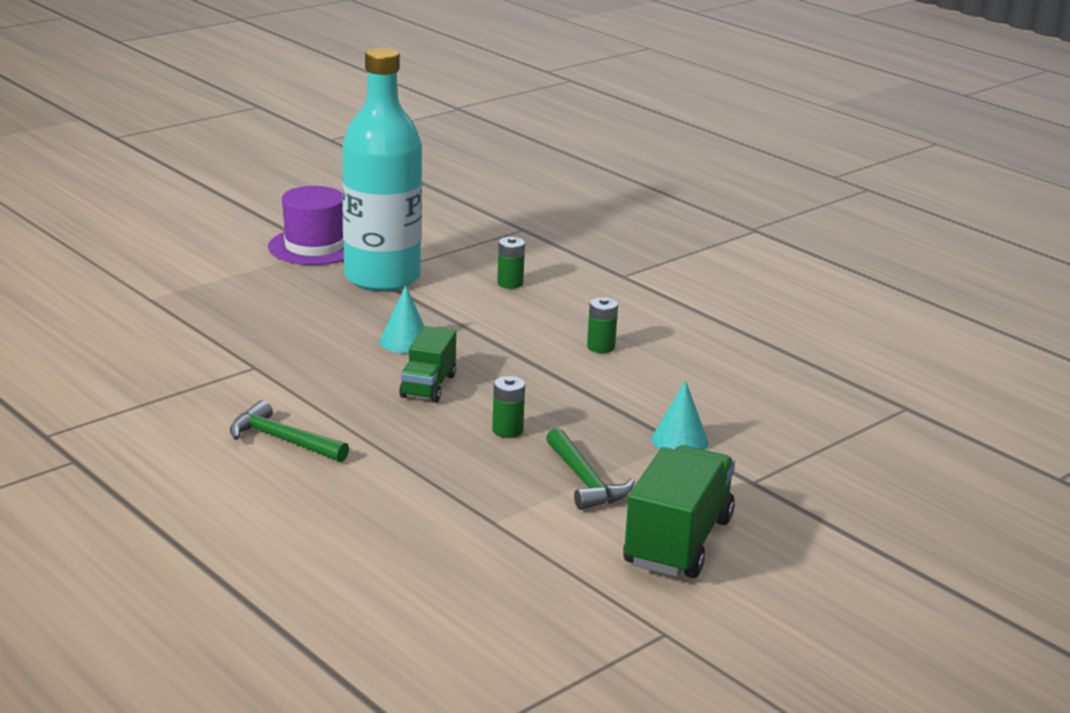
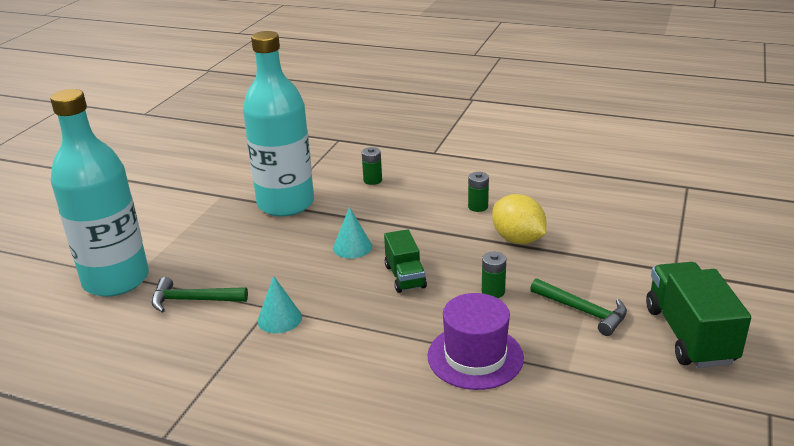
camera: 25 degrees left, 5 degrees up
green hammer [230,400,349,462] -> green hammer moved to [152,277,248,313]
purple hat [268,186,344,265] -> purple hat moved to [428,293,524,390]
turquoise cone [652,381,709,450] -> turquoise cone moved to [257,276,302,333]
none -> turquoise bottle [50,89,149,297]
none -> yellow lemon [492,194,547,244]

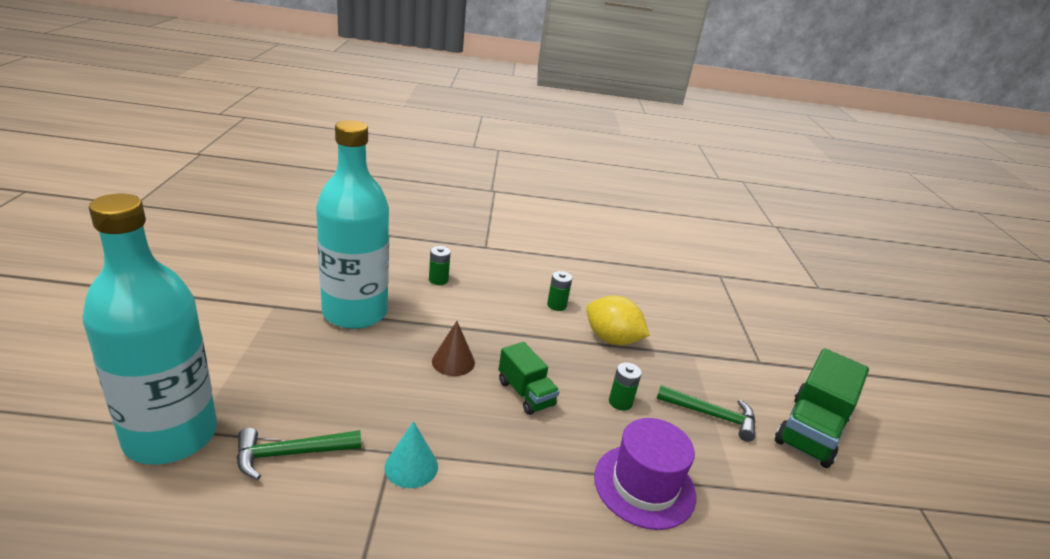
camera: 25 degrees left, 0 degrees up
turquoise cone [333,207,372,258] -> brown cone [432,321,475,376]
green truck [646,262,751,368] -> green truck turned 120 degrees counterclockwise [775,348,869,468]

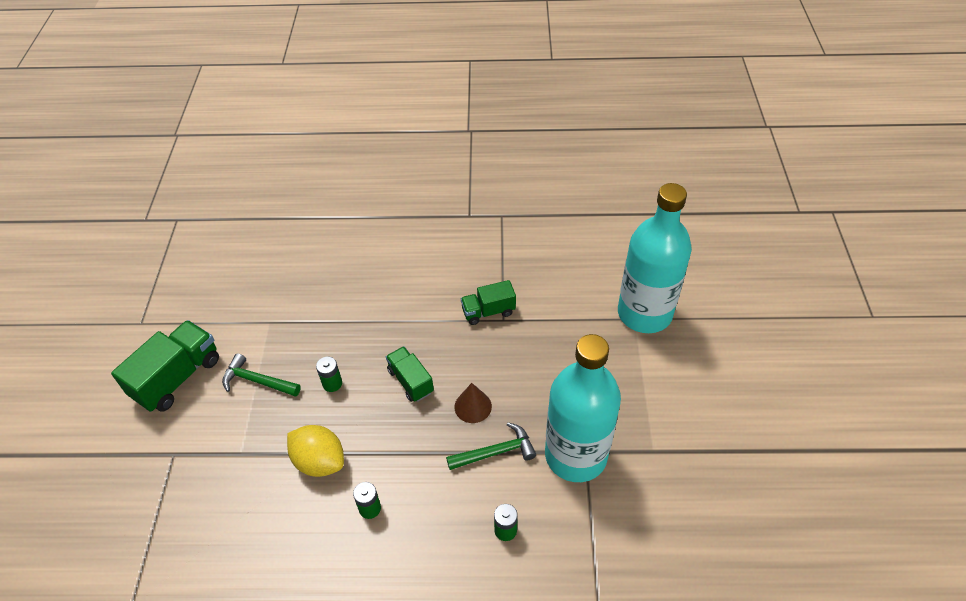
camera: 175 degrees left, 20 degrees up
green hammer [237,428,361,480] -> green hammer moved to [446,422,536,470]
turquoise cone [385,421,438,488] -> green truck [461,280,516,325]
purple hat [594,418,696,530] -> none

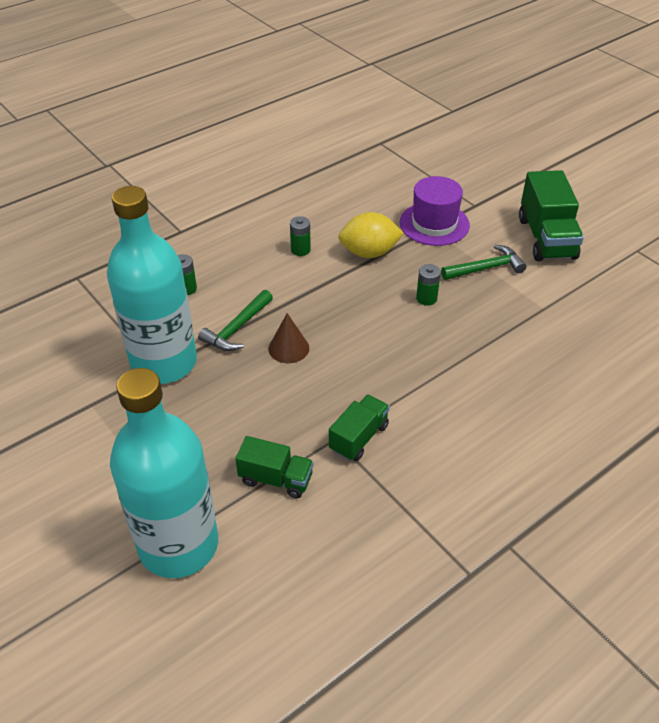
camera: 140 degrees right, 5 degrees down
green truck [386,346,434,402] -> green truck moved to [235,436,314,499]
none -> purple hat [400,176,470,246]

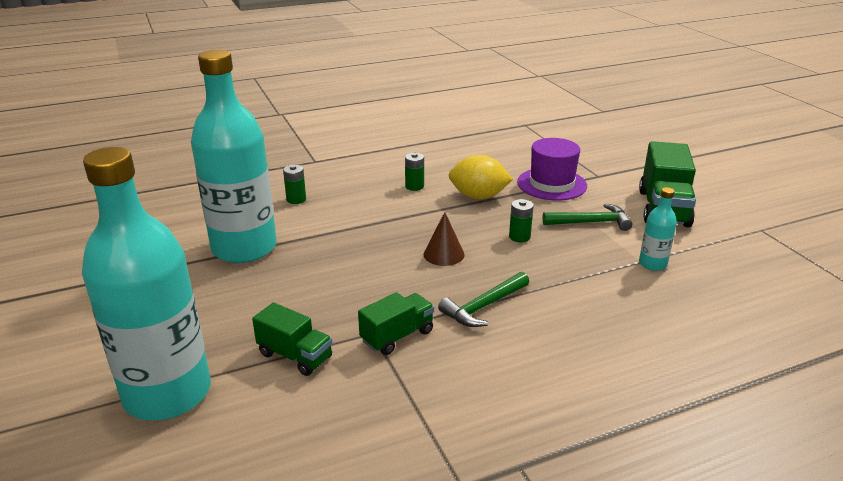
camera: 15 degrees right, 15 degrees down
green hammer [198,290,273,351] -> green hammer moved to [438,272,529,327]
brown cone [269,313,309,363] -> brown cone moved to [424,212,465,266]
none -> turquoise bottle [639,187,677,271]

